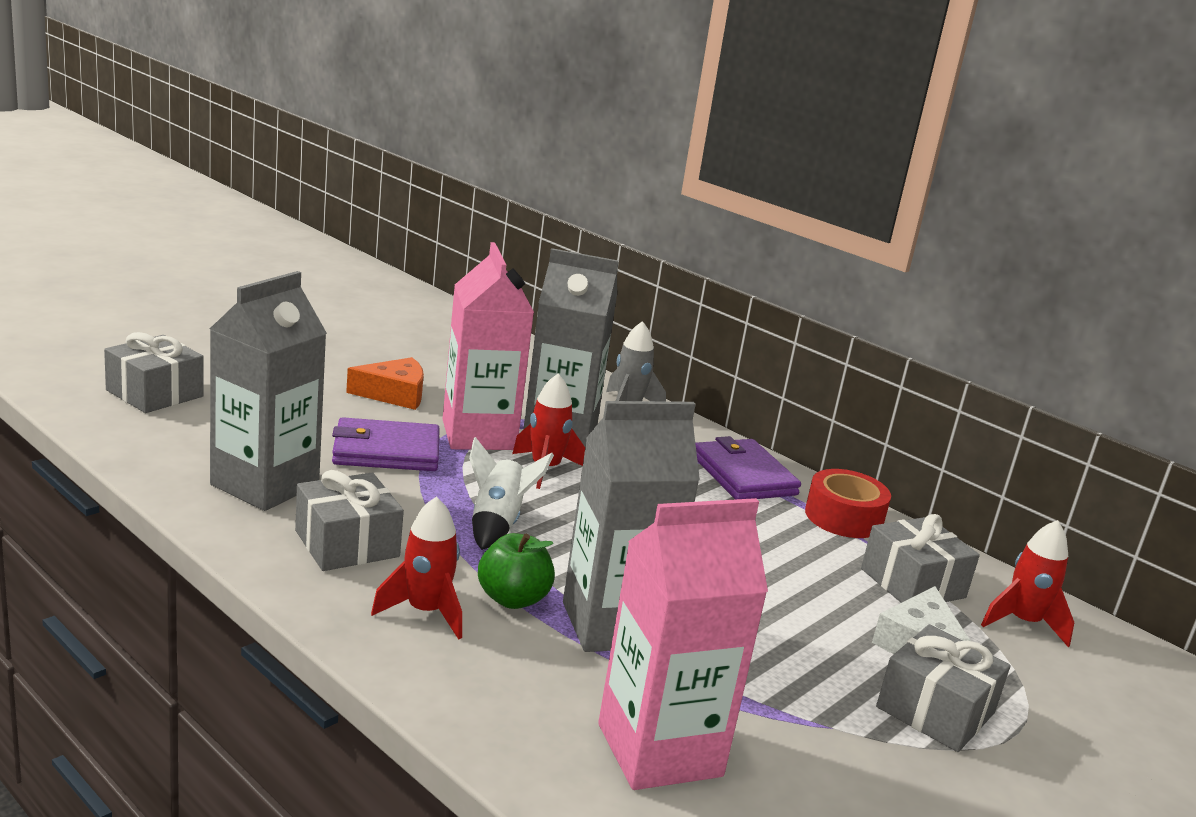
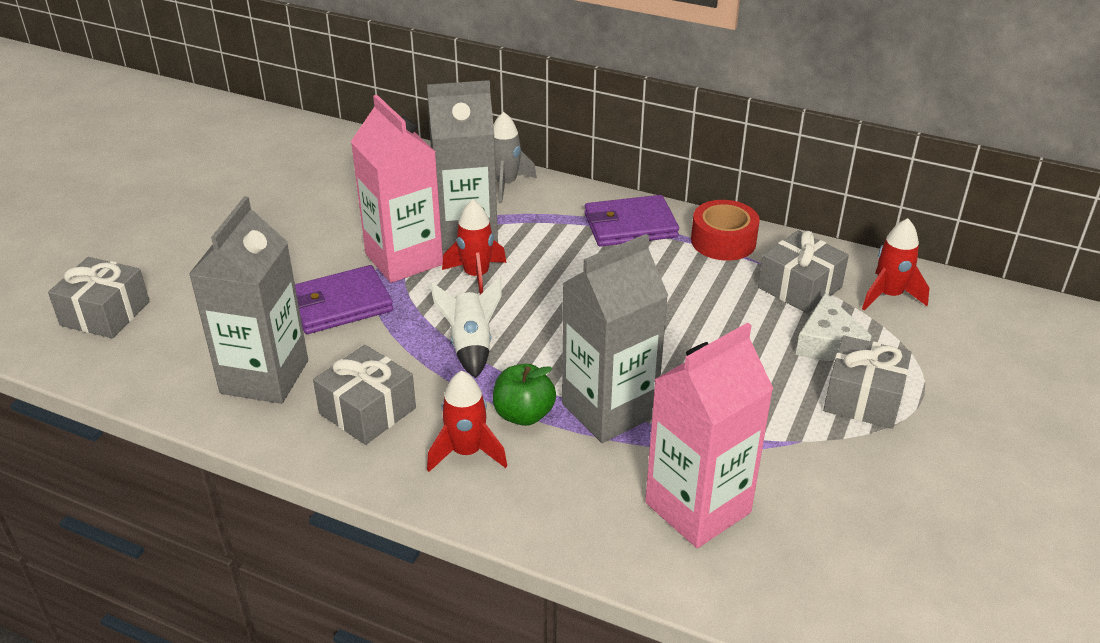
camera: 15 degrees left, 15 degrees up
orange cheese [346,357,424,410] -> none
purple wallet [695,436,801,499] -> purple wallet turned 60 degrees counterclockwise [584,195,679,247]

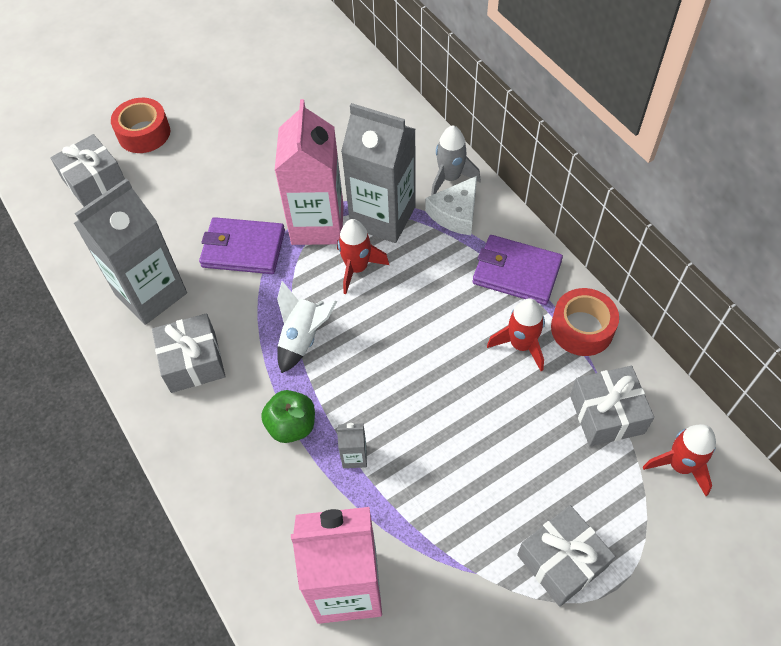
camera: 35 degrees right, 20 degrees up
red rocket [427,371,507,472] -> red rocket moved to [487,298,545,371]
grey carton [562,234,668,443] -> grey carton [337,423,367,468], size x0.41
white cheese [796,292,872,361] -> white cheese moved to [425,176,477,235]
none -> red tape [111,98,170,153]

